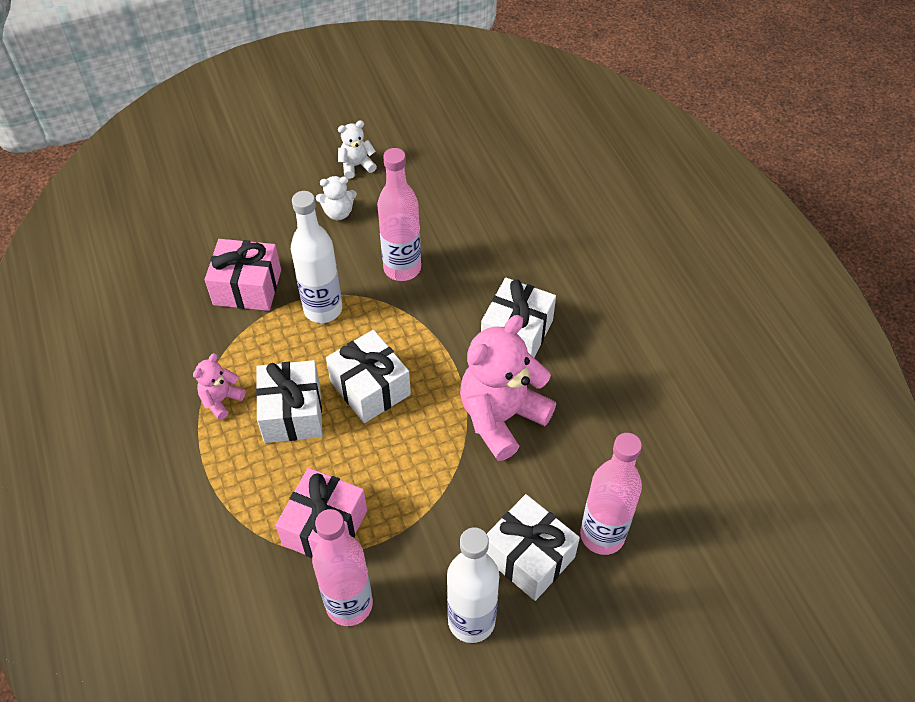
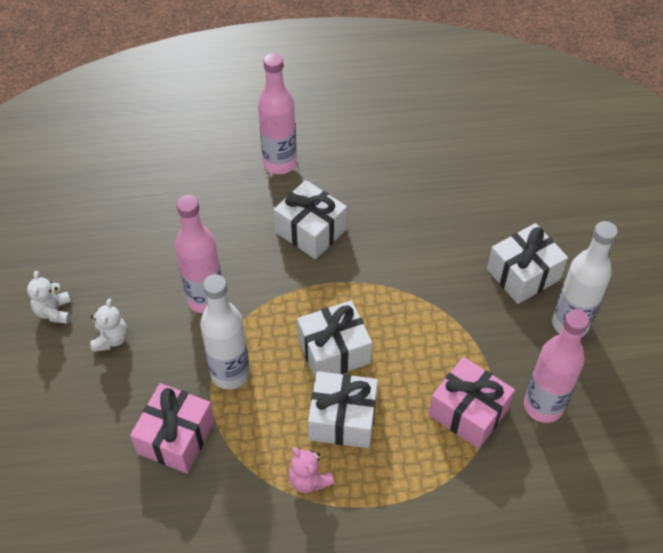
camera: 75 degrees left, 0 degrees up
pink teddy bear [460,315,556,461] -> none
pink bottle [580,433,642,555] -> pink bottle moved to [258,53,297,174]

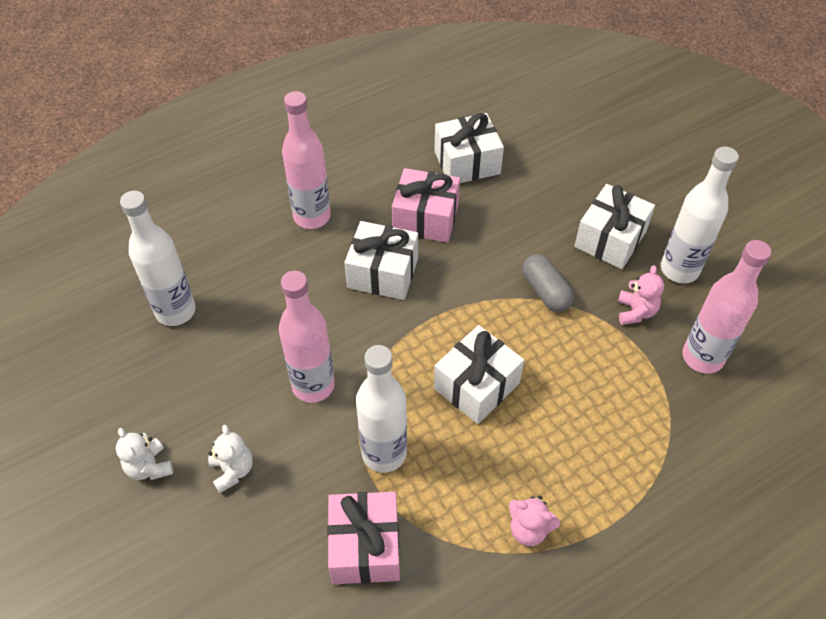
camera: 25 degrees left, 0 degrees up
white gift [308,371,378,448] -> white gift moved to [434,113,504,183]
pink gift [429,357,515,449] -> pink gift moved to [392,168,460,243]
none -> white bottle [120,191,196,326]
none -> grey capsule [522,254,574,312]
none -> pink teddy bear [618,265,664,325]

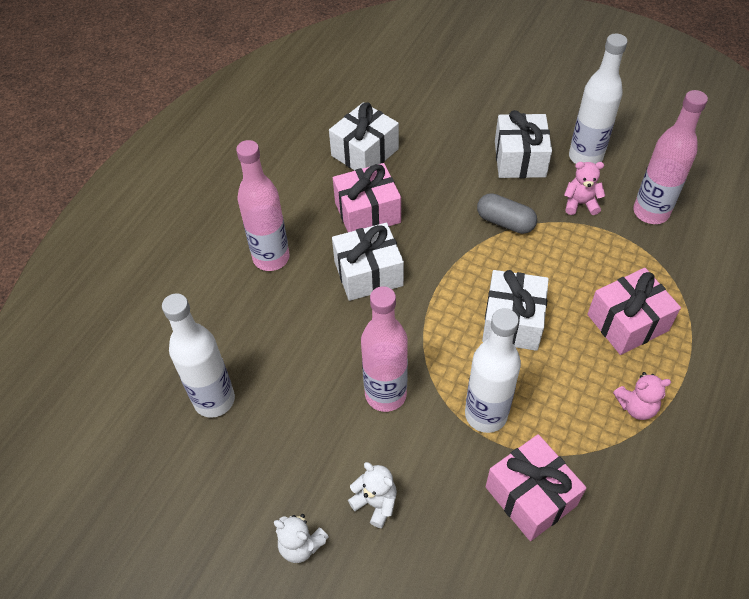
camera: 30 degrees left, 0 degrees up
pink teddy bear [618,265,664,325] -> pink teddy bear turned 60 degrees counterclockwise [564,162,605,215]
none -> pink gift [587,268,681,355]

